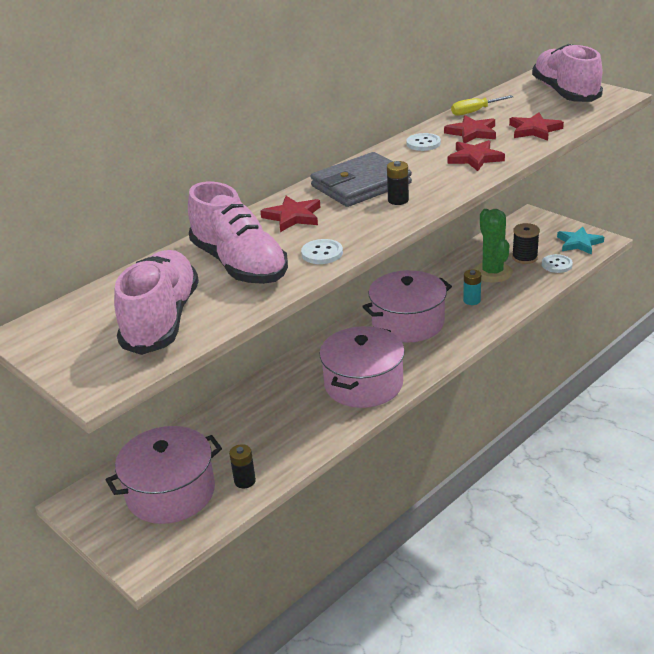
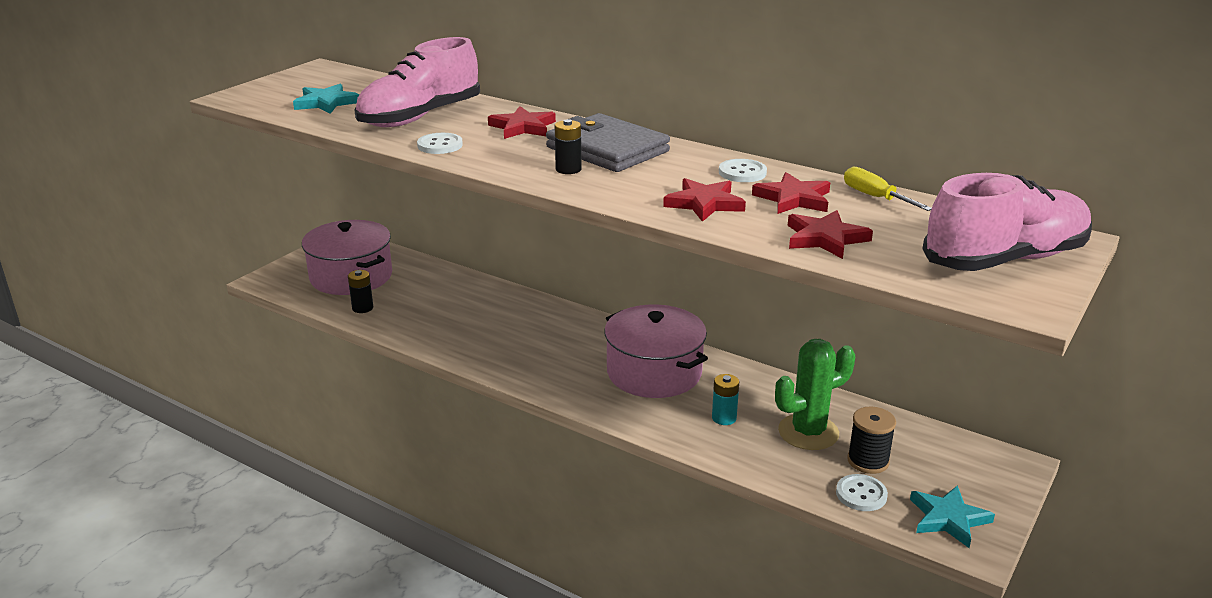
camera: 75 degrees right, 5 degrees down
pink shoe [114,250,199,355] -> turquoise star [293,84,359,114]
pink pot [320,326,405,408] -> none

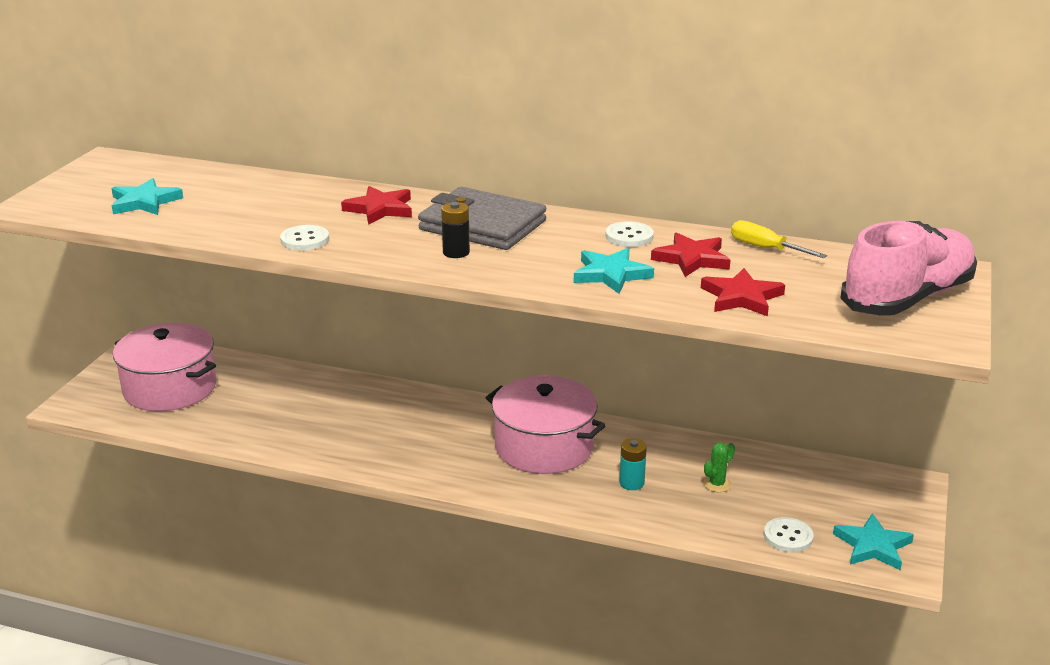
camera: 15 degrees left, 0 degrees up
black battery [348,270,373,313] -> none
pink shoe [354,37,480,127] -> none
red star [663,178,746,222] -> turquoise star [574,248,654,294]
green cactus [775,339,855,450] -> green cactus [703,442,735,492], size x0.46
black spool [847,406,896,474] -> none

